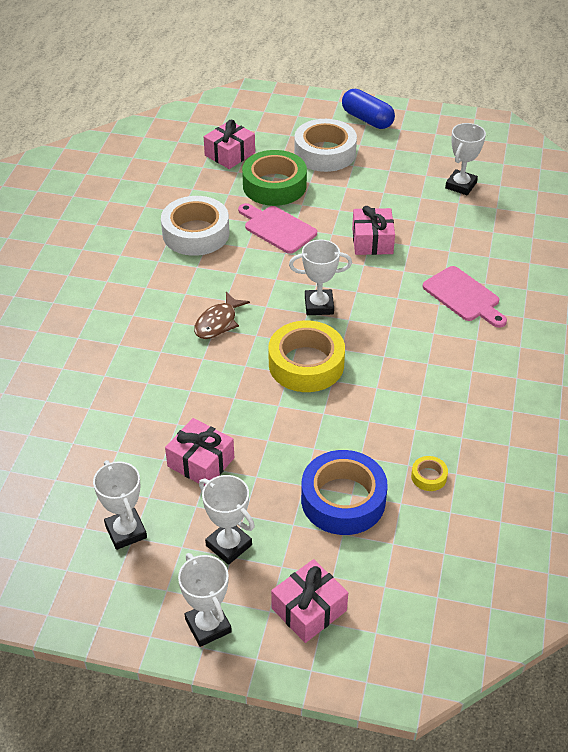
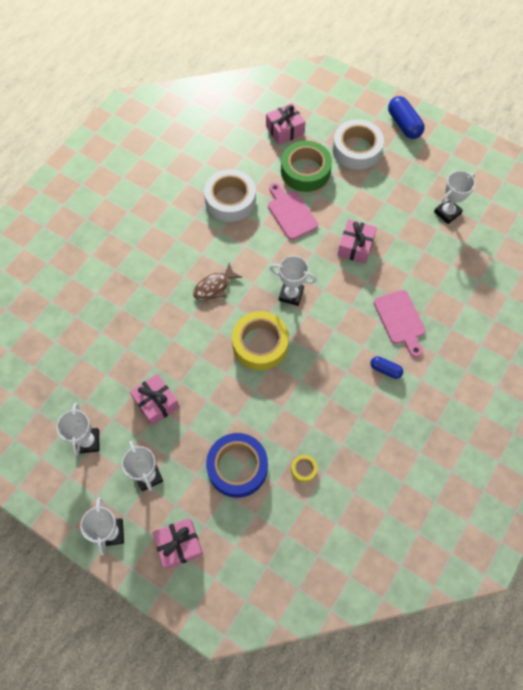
camera: 20 degrees right, 20 degrees up
none -> blue capsule [371,356,403,379]

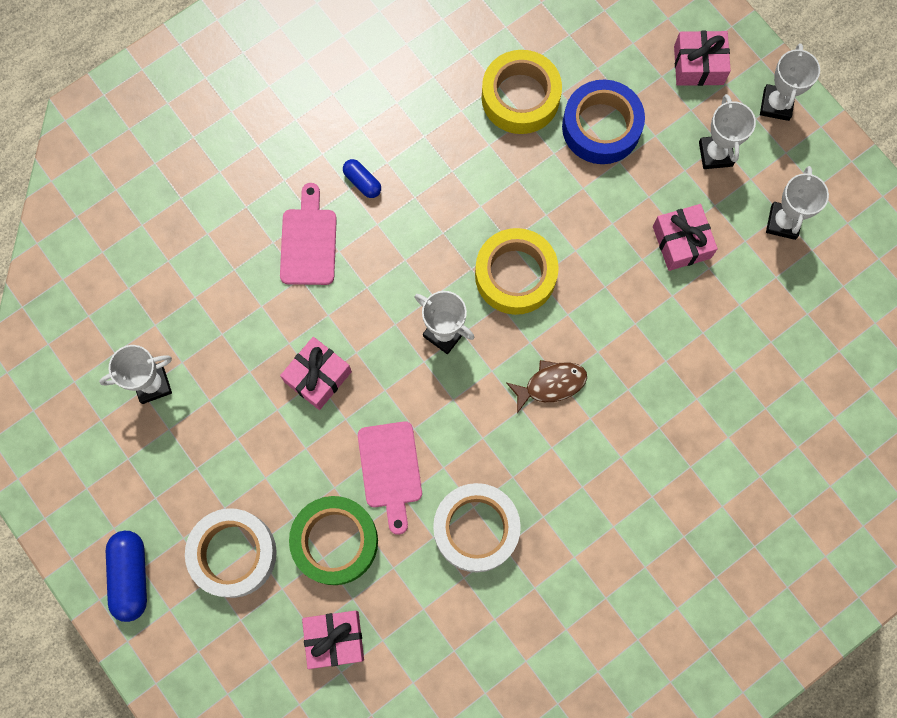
camera: 160 degrees left, 10 degrees up
yellow tape [291,455,317,482] -> yellow tape [482,50,562,134], size x2.34

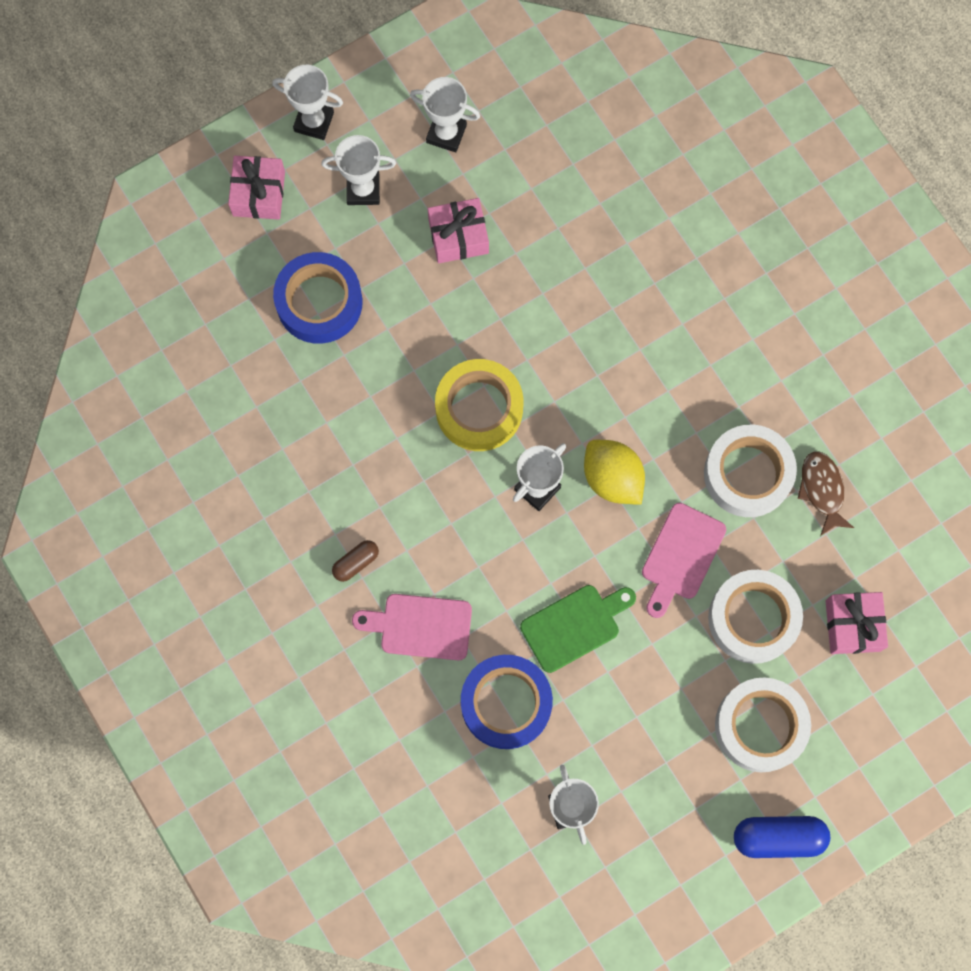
camera: 85 degrees left, 0 degrees up
pink gift [280,337,352,410] -> green cutting board [520,585,636,673]
green tape [289,496,378,585] -> white tape [708,570,803,664]
blue capsule [343,159,381,198] -> brown capsule [332,540,379,582]
pink cutting board [358,421,422,535] -> pink cutting board turned 120 degrees clockwise [642,503,726,618]
yellow tape [482,50,562,134] -> none
brown fish [507,360,587,413] -> brown fish moved to [798,452,854,536]
none -> blue tape [461,655,553,749]
none -> yellow lemon [584,440,645,505]

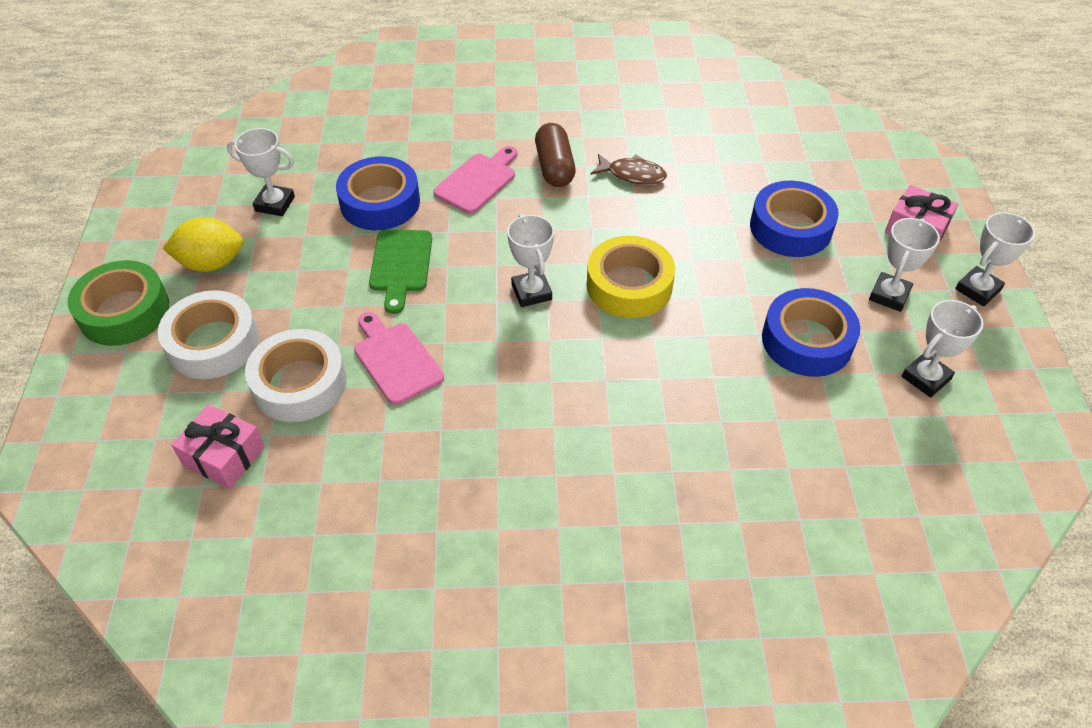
camera: 120 degrees right, 25 degrees down
brown capsule [332,540,379,582] -> brown capsule [535,123,576,187], size x1.74
pink gift [428,198,489,263] -> blue tape [762,288,860,377]
yellow lemon [584,440,645,505] -> yellow lemon moved to [163,217,243,272]
white tape [704,425,797,517] -> none
blue capsule [734,816,830,858] -> green tape [67,260,169,346]
brown fish [798,452,854,536] -> brown fish moved to [590,154,667,185]

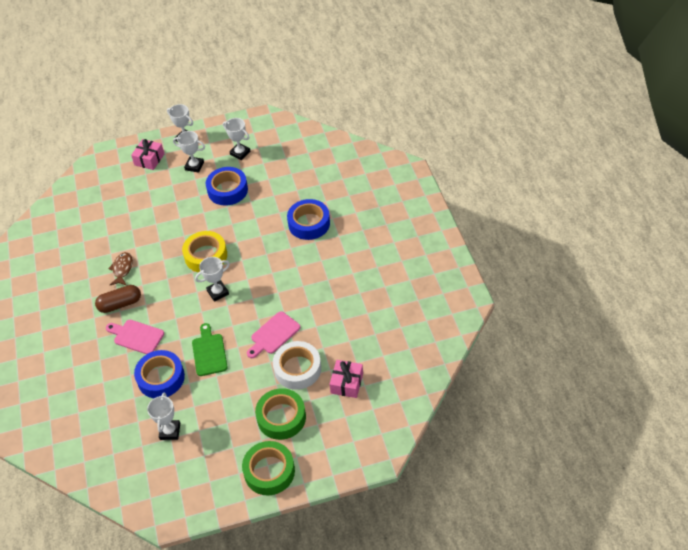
camera: 100 degrees left, 0 degrees up
white tape [158,290,259,379] -> green tape [255,388,306,440]
yellow lemon [163,217,243,272] -> none
green cutting board [369,230,432,314] -> green cutting board turned 90 degrees counterclockwise [192,323,228,376]
blue tape [750,181,839,257] -> blue tape moved to [287,199,330,240]

